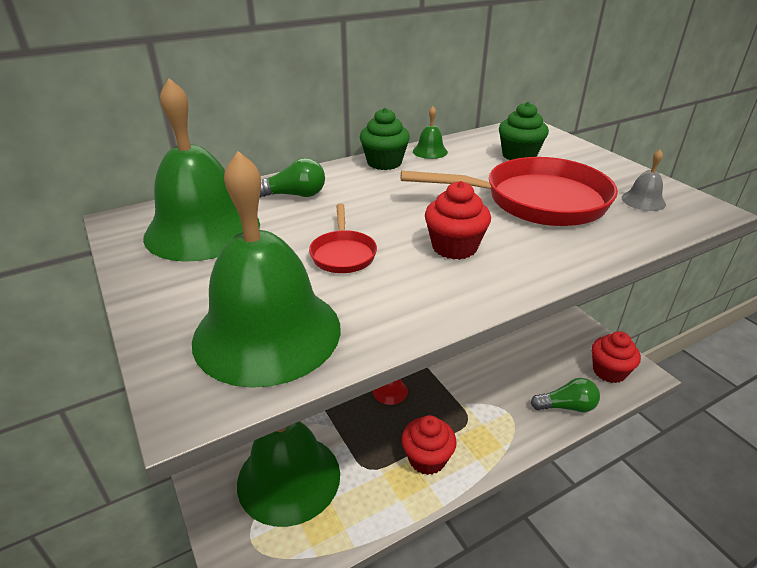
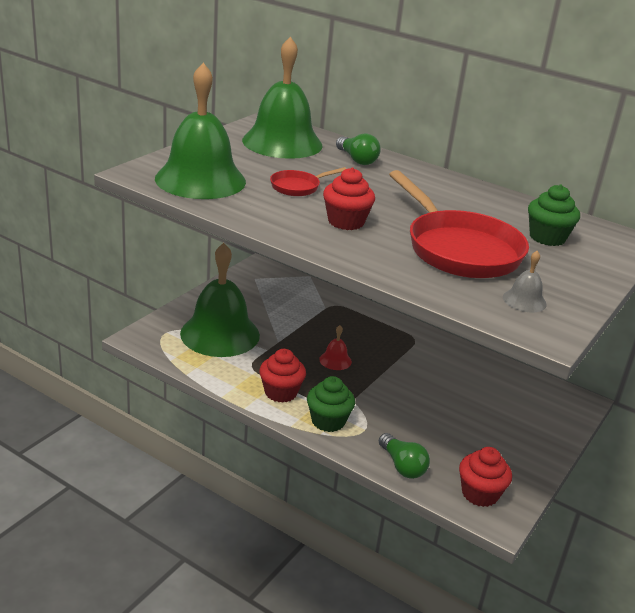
camera: 60 degrees right, 5 degrees down
green cupcake [360,108,410,170] -> green cupcake moved to [307,376,355,432]
green bell [413,106,448,159] -> none

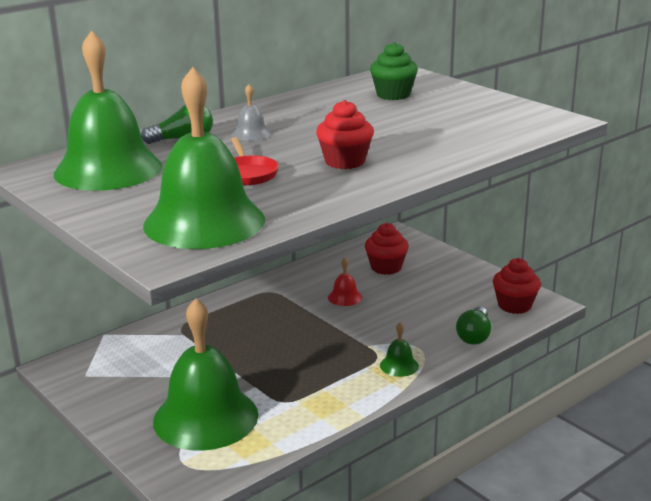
camera: 70 degrees left, 5 degrees down
red cupcake [259,349,306,403] -> red cupcake moved to [365,223,409,275]
green cupcake [307,376,355,432] -> green bell [380,322,419,377]
red bell [319,325,352,370] -> red bell moved to [328,258,362,306]
green light bulb [379,433,430,479] -> green light bulb turned 120 degrees clockwise [456,307,491,345]
red pan [389,170,529,278] -> none
grey bell [503,251,547,313] -> grey bell moved to [232,84,271,141]

